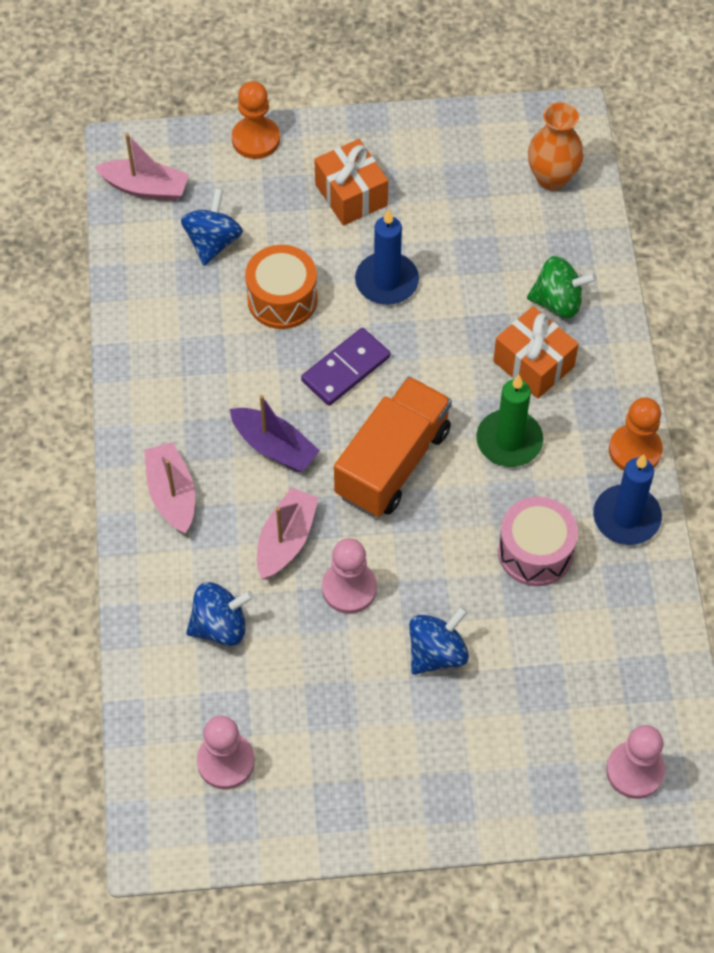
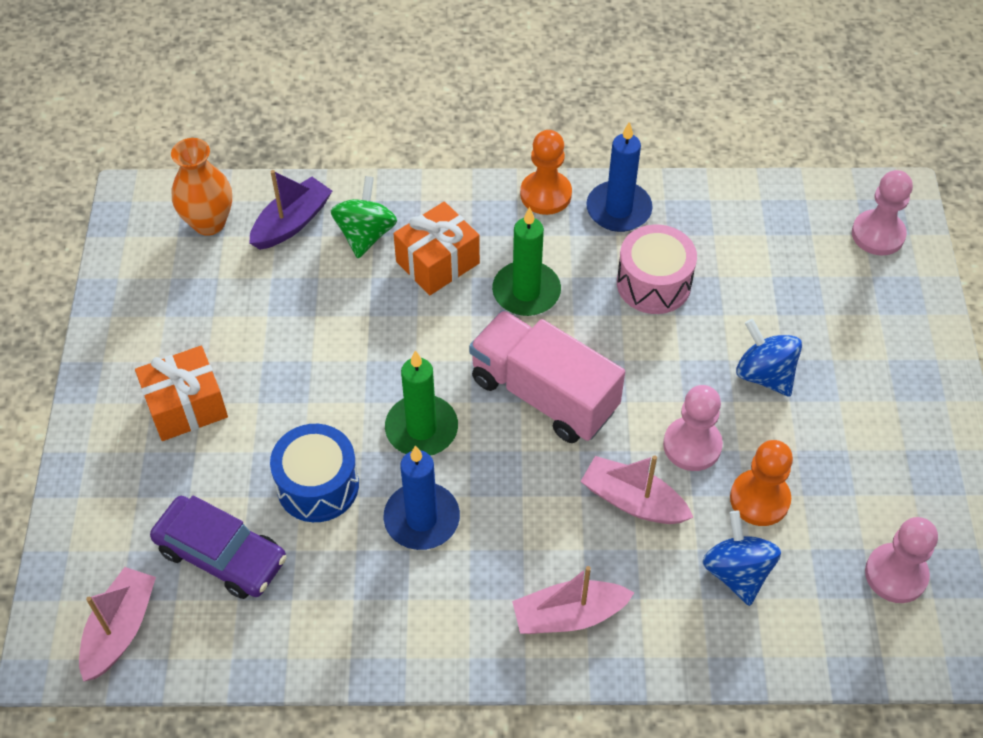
camera: 85 degrees left, 5 degrees down
blue spinning top [181,188,243,265] -> purple car [150,495,287,599]
purple boat [230,395,320,472] -> purple boat moved to [249,170,332,250]
orange pawn [232,81,280,159] -> orange pawn moved to [730,440,793,526]
orange drum [245,245,318,329] -> blue drum [270,424,359,522]
purple domino [301,328,390,406] -> green candle [385,350,458,456]
orange truck [334,376,452,517] -> pink truck [469,310,625,443]
blue candle [355,209,419,305] -> blue candle moved to [384,446,460,550]

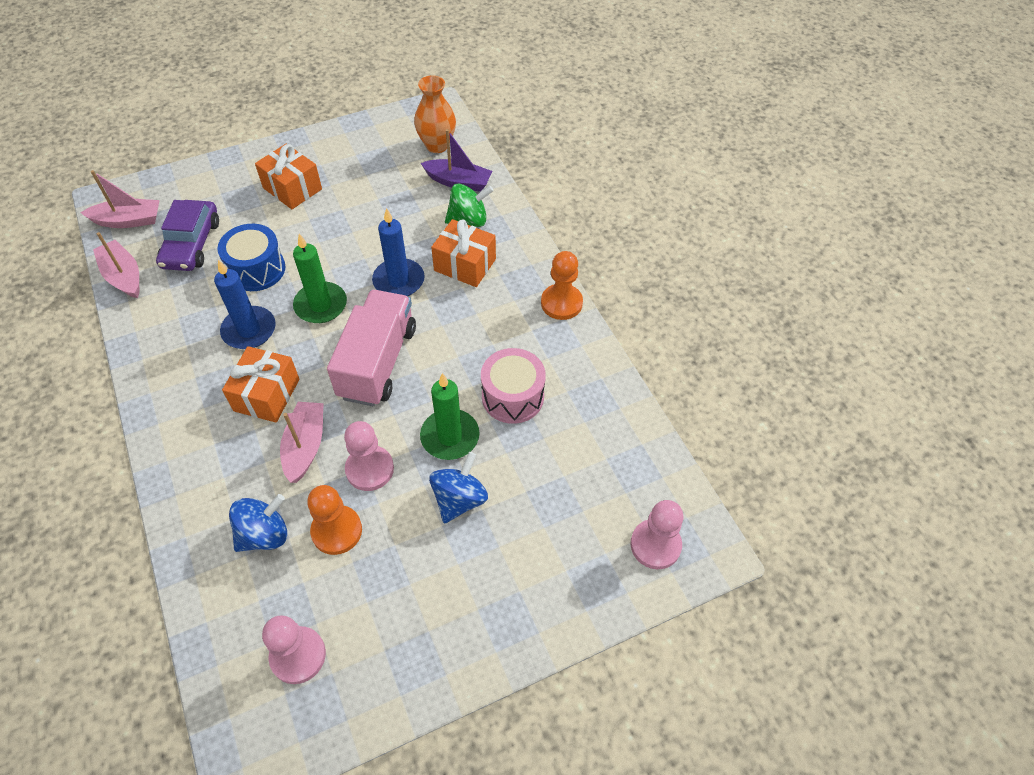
camera: 65 degrees right, 0 degrees up
green candle [492,207,561,316] -> green candle moved to [420,373,480,460]
pink boat [512,566,634,634] -> pink boat moved to [93,232,139,298]
blue candle [586,122,653,232] -> blue candle moved to [372,208,425,296]
none -> orange gift [222,346,299,423]

